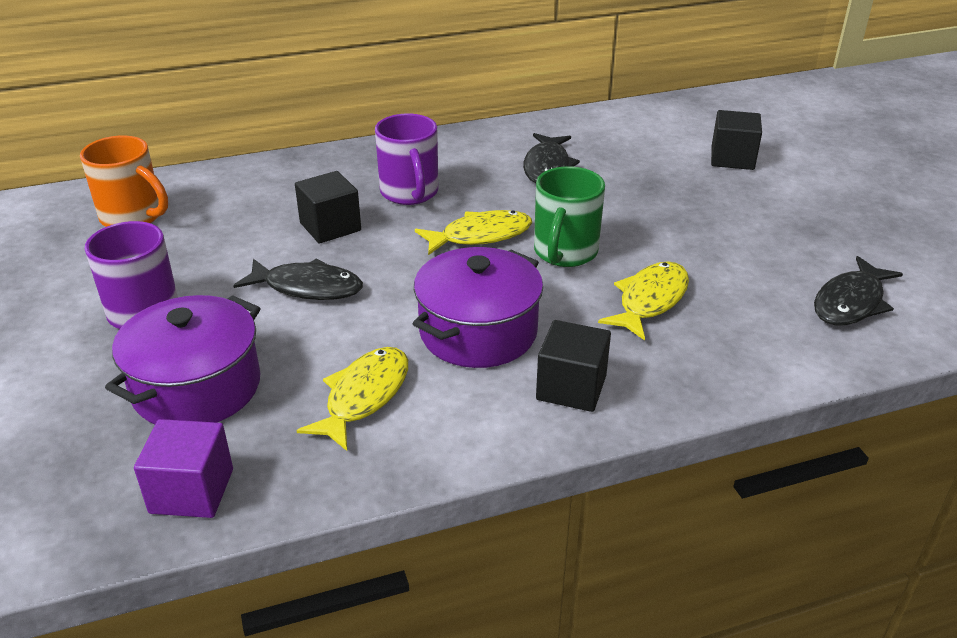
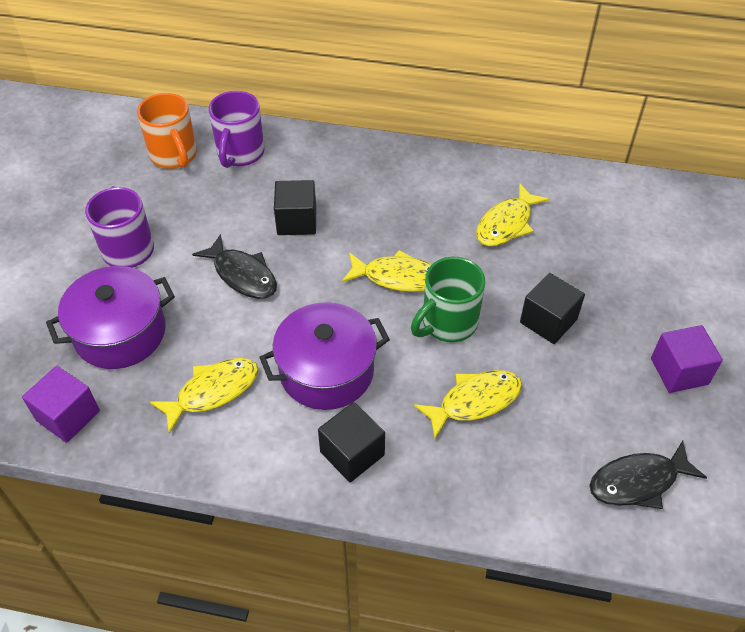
camera: 30 degrees right, 15 degrees up
purple mug [375,113,438,205] -> purple mug moved to [209,91,264,168]
black fish [523,133,580,183] -> yellow fish [476,183,549,246]
black cube [711,110,762,170] -> black cube moved to [520,273,585,344]
none -> purple cube [651,325,723,393]

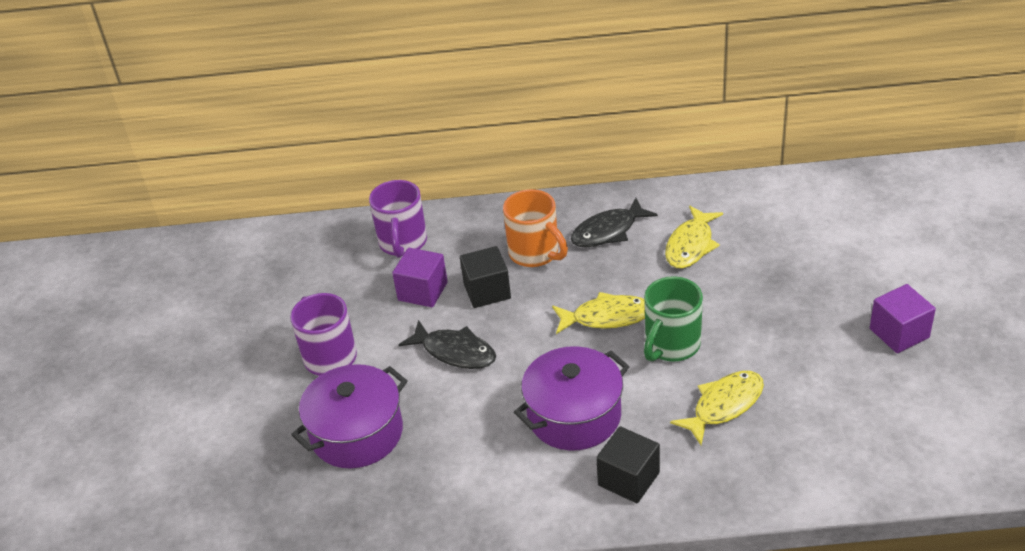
camera: 10 degrees left, 10 degrees down
purple cube [22,366,100,443] -> purple cube moved to [392,248,448,307]
orange mug [137,93,197,169] -> orange mug moved to [503,189,568,267]
yellow fish [150,358,259,434] -> none
black cube [520,273,585,344] -> none
black fish [589,441,707,509] -> black fish moved to [571,198,658,247]

